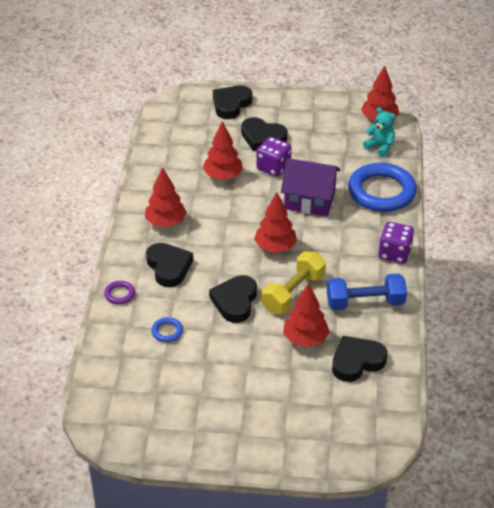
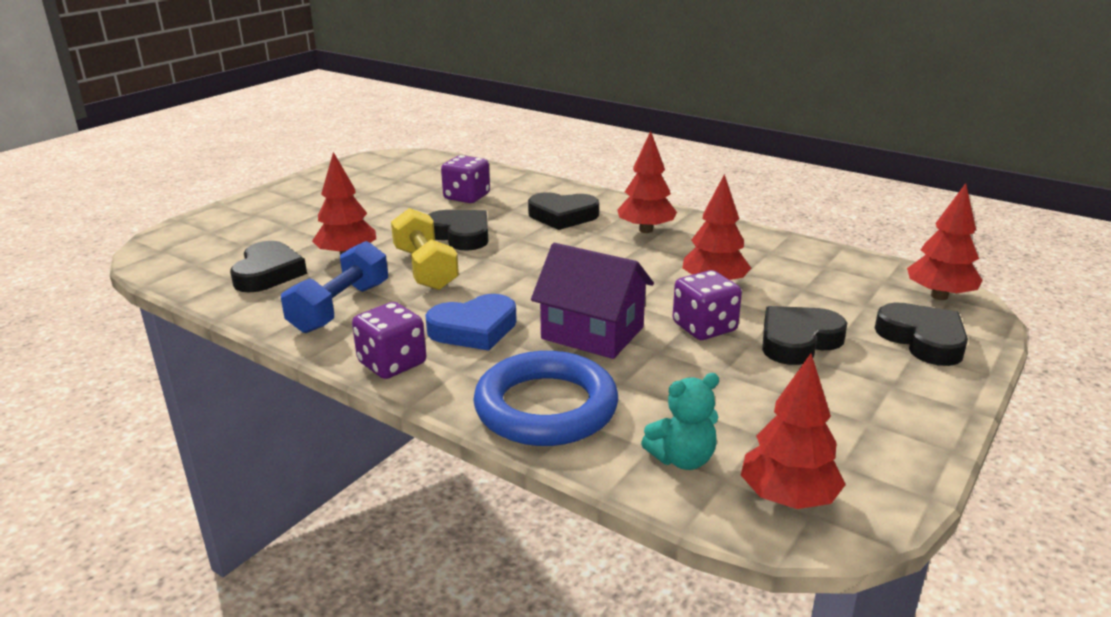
camera: 120 degrees right, 15 degrees down
purple ring [104,281,135,304] -> none
blue ring [151,317,183,342] -> purple dice [441,155,490,203]
red tree [254,192,297,253] -> red tree moved to [907,183,982,300]
purple house [281,158,340,216] -> purple house turned 75 degrees clockwise [531,243,654,359]
none -> blue heart [425,294,517,351]

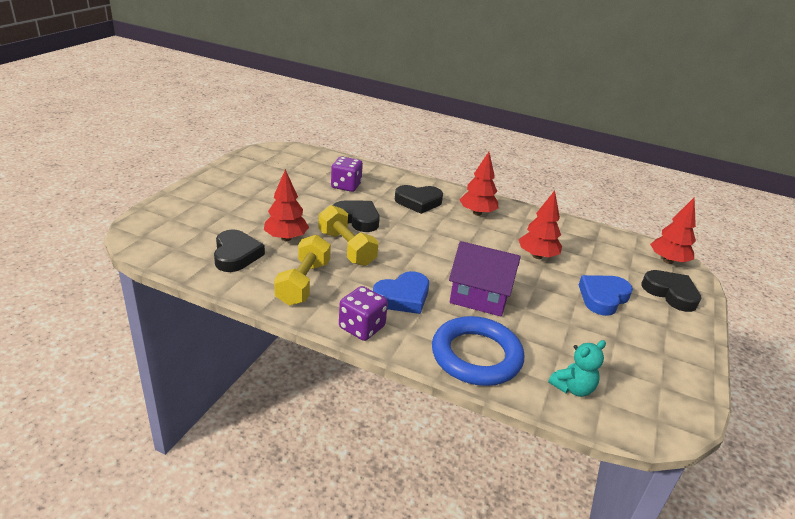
camera: 15 degrees left, 5 degrees up
blue dumbbell [281,241,388,333] -> yellow dumbbell [274,235,331,306]
purple dice [673,270,742,340] -> none
red tree [741,353,846,509] -> none
black heart [762,306,847,365] -> blue heart [579,275,633,316]

